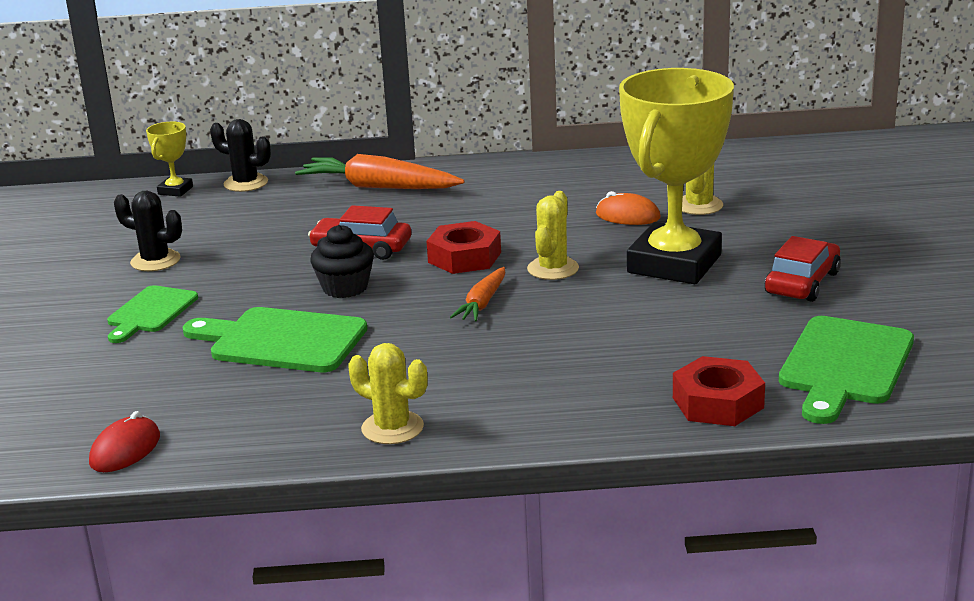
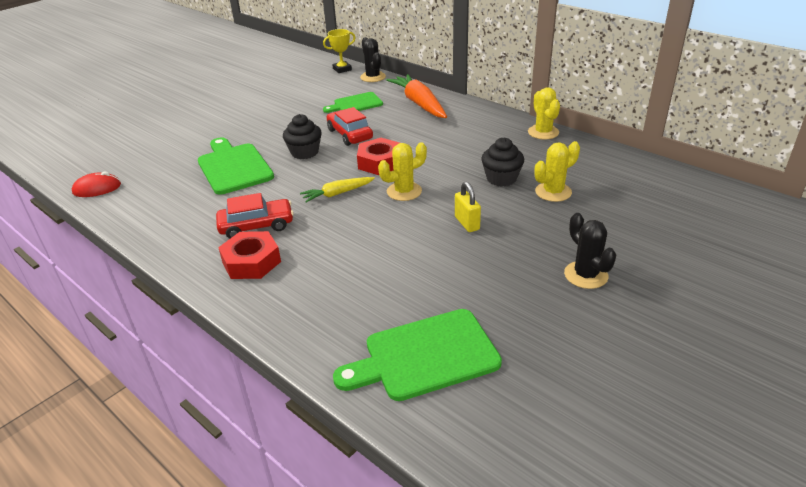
camera: 45 degrees right, 10 degrees up
green cutting board [107,285,198,343] -> green cutting board moved to [323,92,383,113]
black cactus [114,190,182,271] -> black cactus moved to [564,213,616,289]
yellow cactus [348,343,427,444] -> yellow cactus moved to [528,87,560,140]
orange carrot [450,267,505,322] -> yellow carrot [300,177,375,202]
orange mouse [596,191,661,225] -> black cupcake [481,138,524,187]
yellow trophy [619,68,734,284] -> yellow padlock [455,182,481,232]
red nut [673,356,765,426] -> red nut moved to [218,231,281,279]
red car [765,236,841,302] -> red car moved to [216,193,294,239]

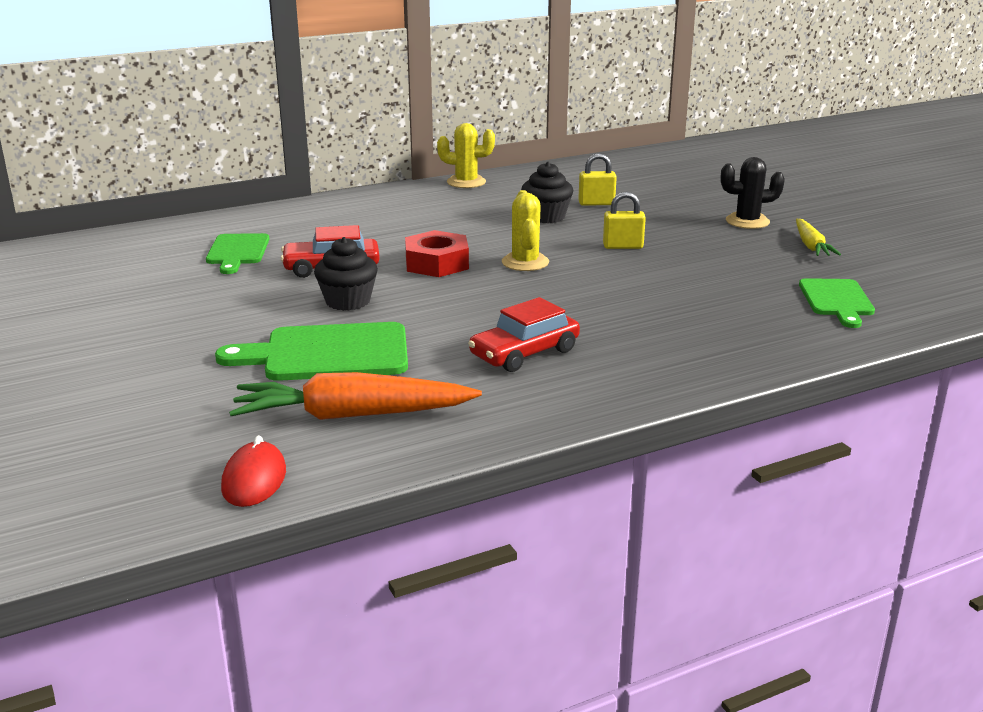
camera: 70 degrees left, 10 degrees down
red car [216,193,294,239] -> red car turned 135 degrees counterclockwise [468,297,580,372]
red nut [218,231,281,279] -> none
yellow carrot [300,177,375,202] -> yellow carrot moved to [796,219,841,256]
yellow trophy [323,29,356,73] -> none
green cutting board [333,309,502,401] -> green cutting board [799,278,875,328], size x0.64
black cactus [360,37,386,82] -> none
orange carrot [386,74,447,118] -> orange carrot moved to [229,372,482,420]
yellow cactus [534,141,580,202] -> yellow padlock [578,153,617,206]

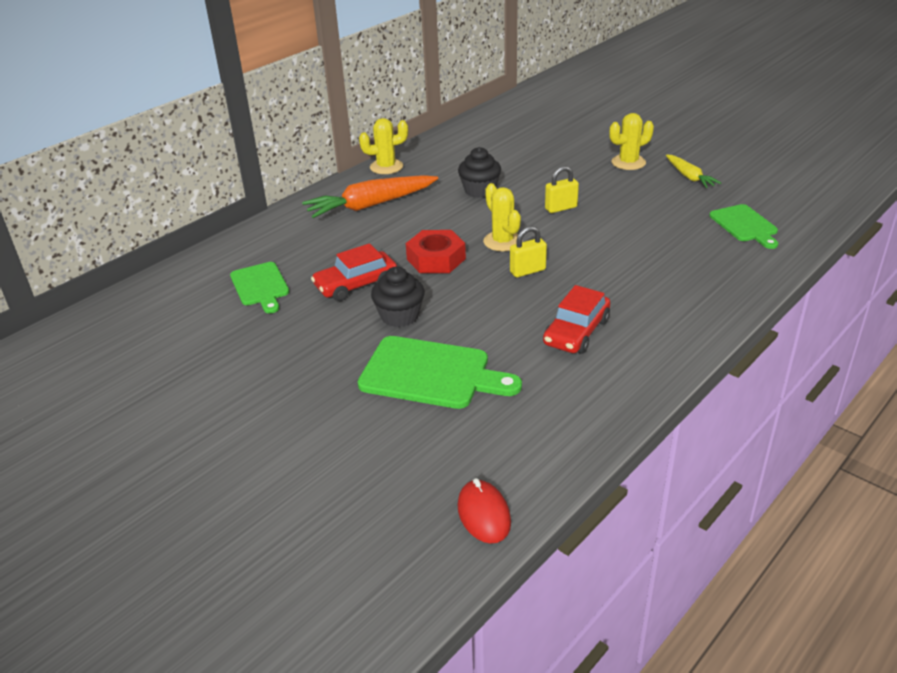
camera: 20 degrees left, 10 degrees up
green cutting board [215,322,408,381] -> green cutting board turned 135 degrees counterclockwise [358,336,522,409]
orange carrot [229,372,482,420] -> orange carrot moved to [302,175,438,218]
yellow padlock [578,153,617,206] -> yellow padlock moved to [510,226,547,278]
black cactus [721,157,785,229] -> yellow cactus [609,113,654,170]

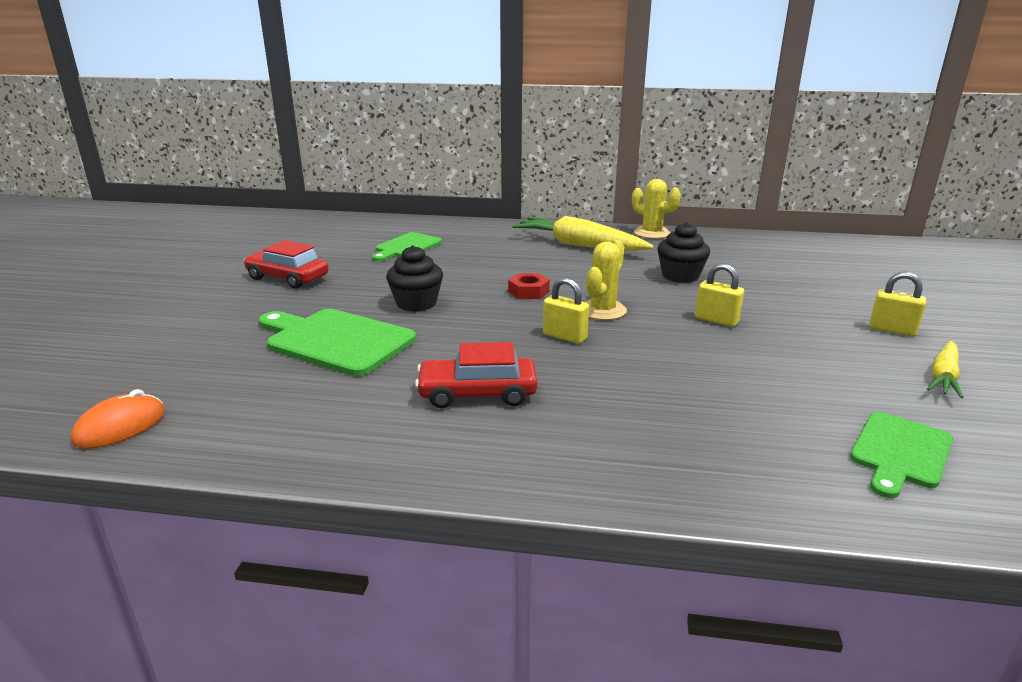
camera: 55 degrees right, 10 degrees down
orange carrot [302,175,438,218] -> yellow carrot [512,216,653,251]
red car [311,243,397,301] -> red car moved to [244,240,329,289]
green cutting board [358,336,522,409] -> green cutting board turned 135 degrees clockwise [258,309,416,376]
red nut [406,230,466,273] -> red nut [508,273,550,299], size x0.63
red mouse [457,478,511,544] -> orange mouse [70,389,165,449]
yellow cactus [609,113,654,170] -> yellow padlock [869,272,926,337]

